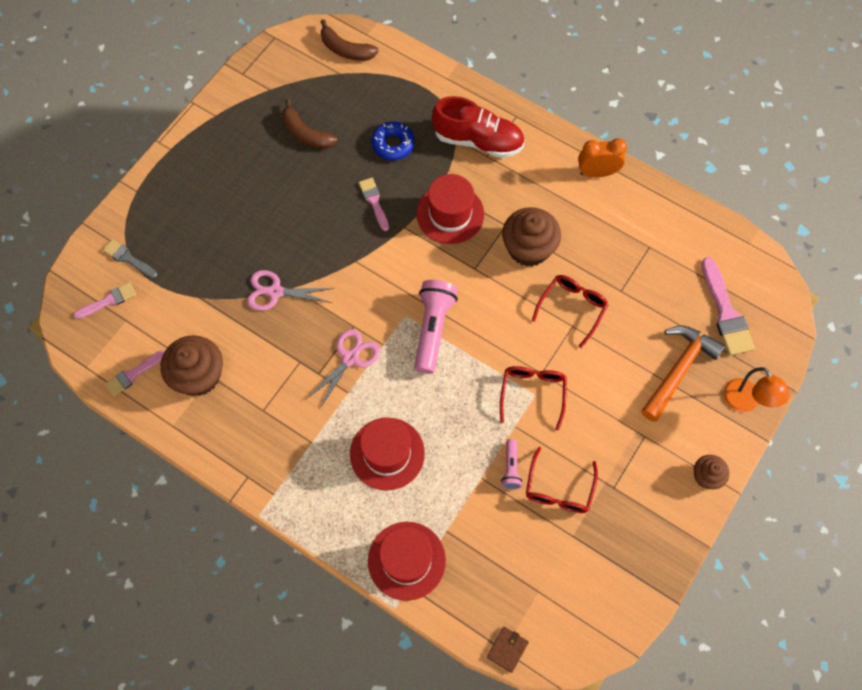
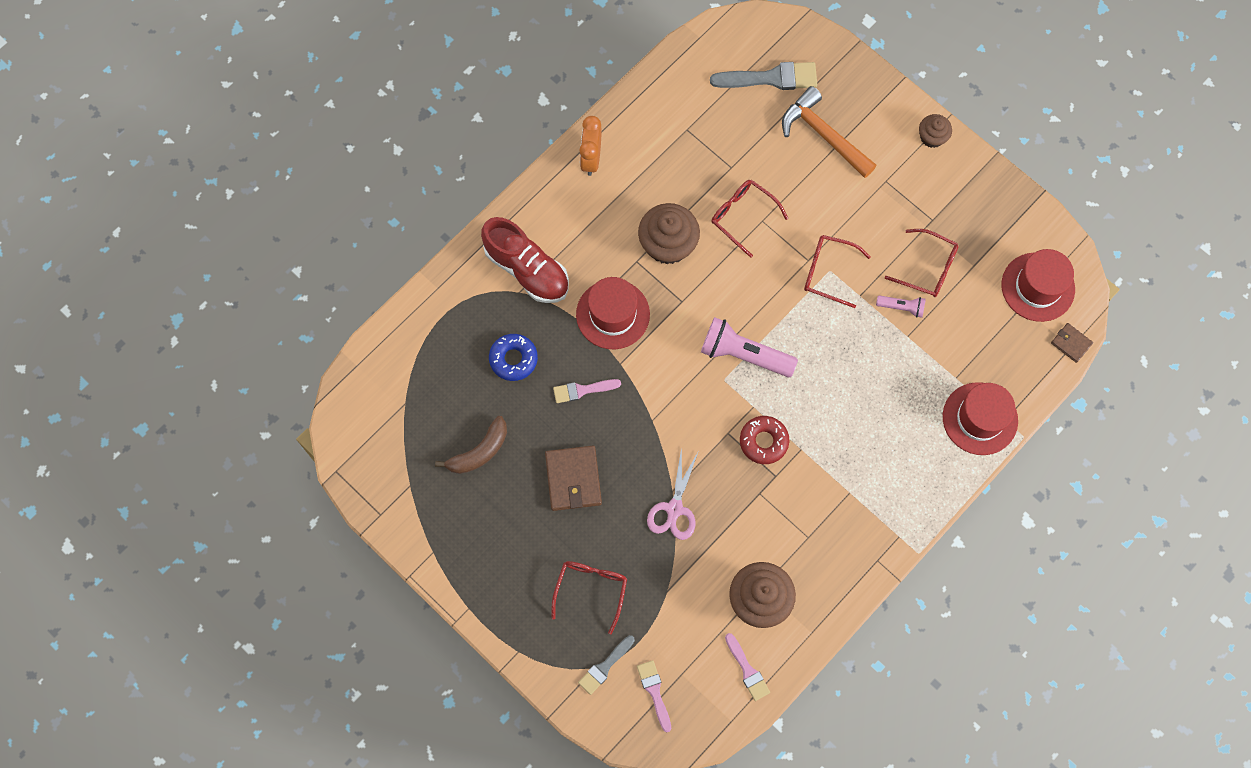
camera: 80 degrees left, 5 degrees up
pink scissors [306,329,380,408] -> red donut [740,416,789,464]
brown banana [321,19,379,61] -> none
red hat [350,417,425,490] -> red hat moved to [1002,249,1075,322]
red shoe [432,96,524,158] -> red shoe turned 105 degrees clockwise [481,217,569,303]
pink brush [701,257,755,356] -> grey brush [710,62,817,90]
orange lamp [723,367,790,412] -> none
none -> brown wallet [545,446,602,511]
none -> red glasses [552,561,627,635]

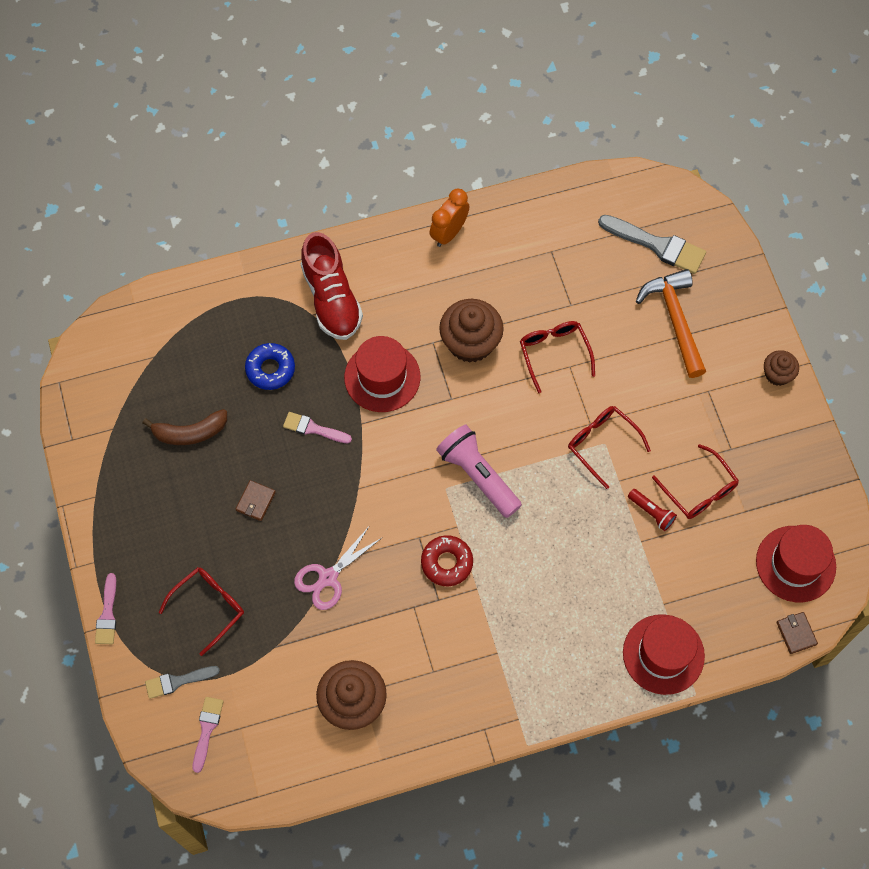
camera: 30 degrees right, 5 degrees down
brown wallet [545,446,602,511] -> brown wallet [236,480,276,521], size x0.55
pink brush [725,633,770,701] -> pink brush moved to [95,573,116,644]
pink flashlight [876,295,926,318] -> red flashlight [628,489,677,531]

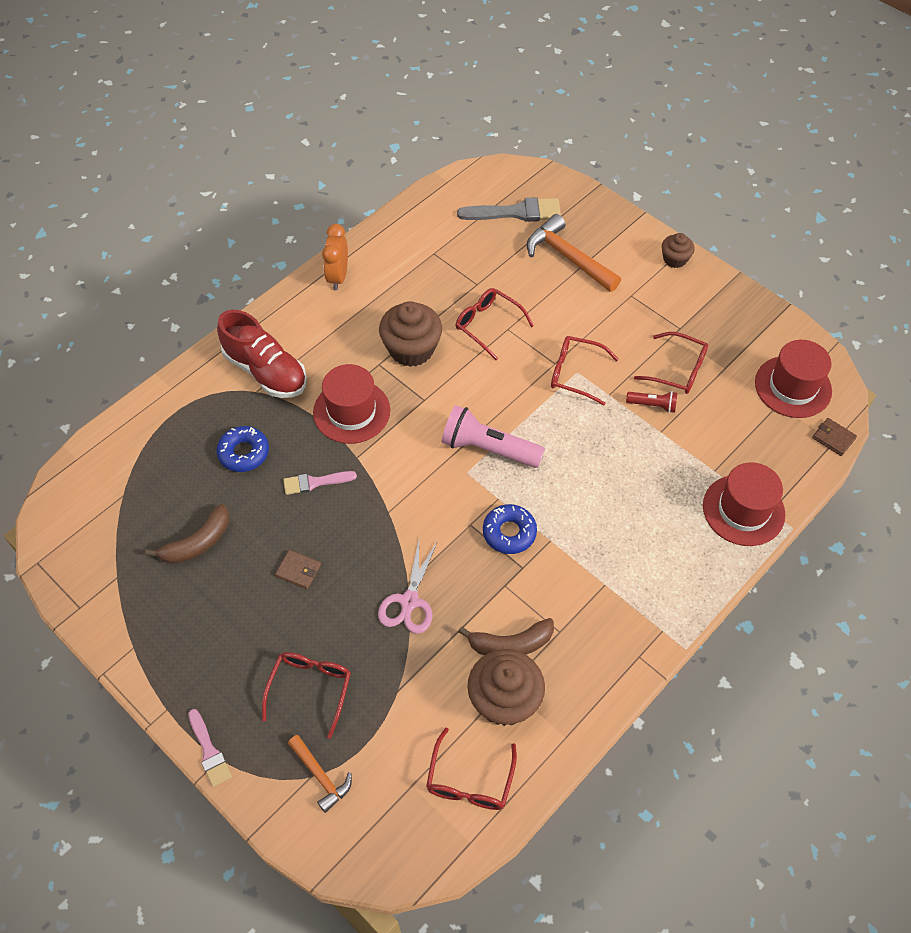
camera: 30 degrees left, 10 degrees down
grey brush [145,666,220,699] -> orange hammer [288,735,352,813]
pink brush [193,697,224,773] -> none
brown wallet [236,480,276,521] -> brown wallet turned 60 degrees counterclockwise [275,550,321,589]
red donut [421,535,473,586] -> blue donut [483,504,537,554]
none -> red glasses [426,728,517,810]
none -> brown banana [458,618,554,656]

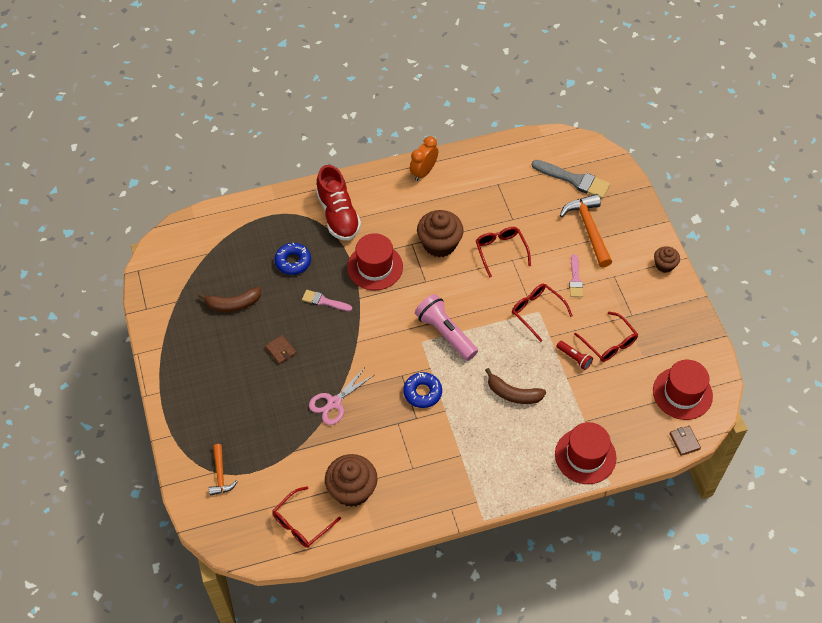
camera: 30 degrees right, 0 degrees up
pink brush [188,709,232,787] -> pink brush moved to [569,254,583,297]
red glasses [262,652,351,739] -> none
brown banana [458,618,554,656] -> brown banana moved to [485,368,546,404]

